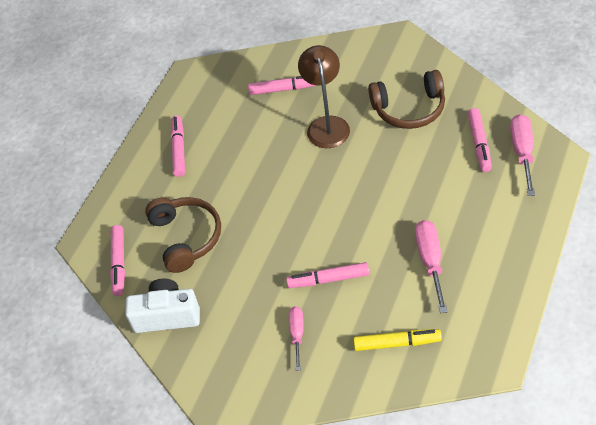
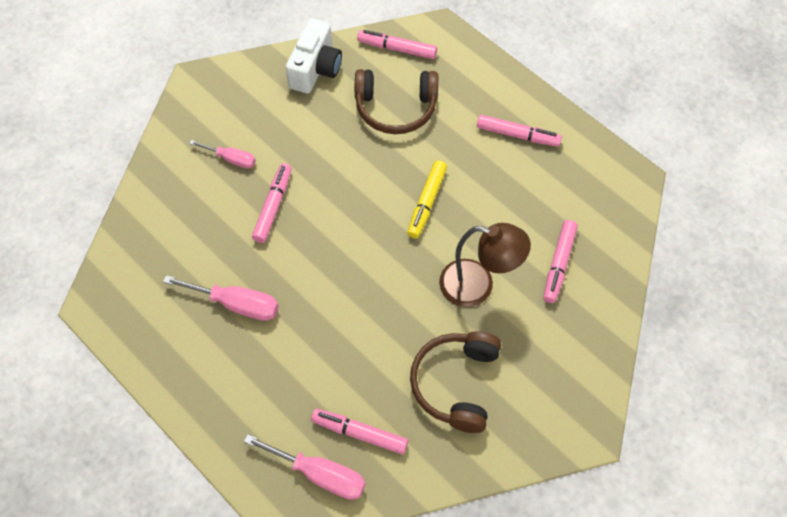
camera: 105 degrees right, 10 degrees up
yellow marker [353,329,442,351] -> yellow marker moved to [407,160,447,239]

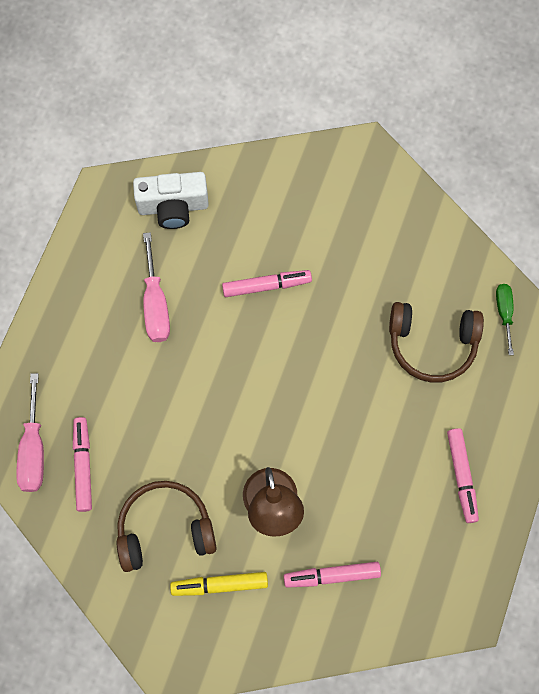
camera: 65 degrees right, 10 degrees up
pink screwdriver [189,140,256,169] -> none
white camera [286,18,342,93] -> white camera moved to [133,172,209,229]
brown headphones [355,69,438,134] -> brown headphones turned 60 degrees counterclockwise [389,302,484,383]
pink marker [357,30,437,59] -> green screwdriver [496,284,514,355]
yellow marker [407,160,447,239] -> yellow marker moved to [170,572,268,596]

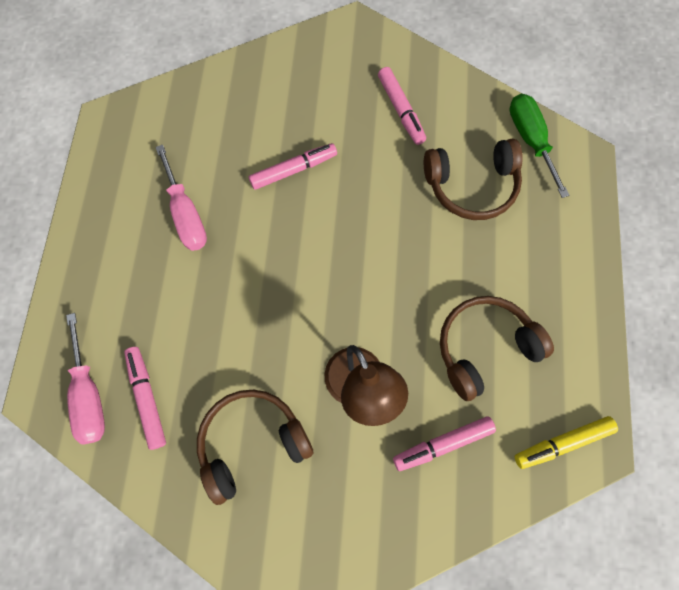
camera: 15 degrees left, 0 degrees up
white camera [133,172,209,229] -> none
yellow marker [170,572,268,596] -> yellow marker moved to [515,416,618,469]
pink marker [447,428,479,523] -> pink marker moved to [378,67,426,145]
green screwdriver [496,284,514,355] -> green screwdriver [509,94,570,198], size x1.57
none -> brown headphones [440,296,554,401]

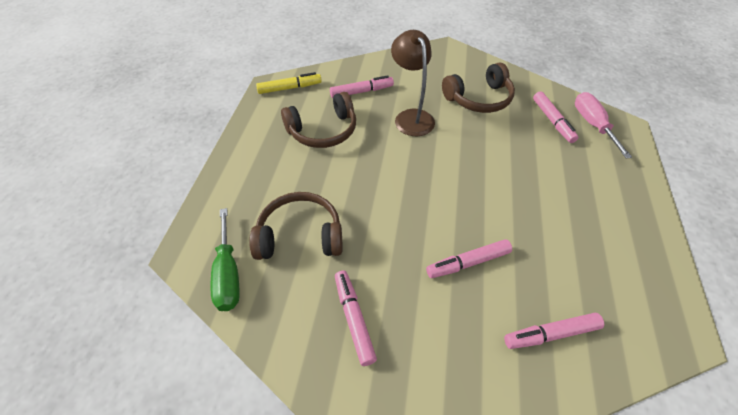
camera: 175 degrees left, 20 degrees down
pink screwdriver [155,144,207,251] -> none
none -> pink marker [504,313,604,349]

